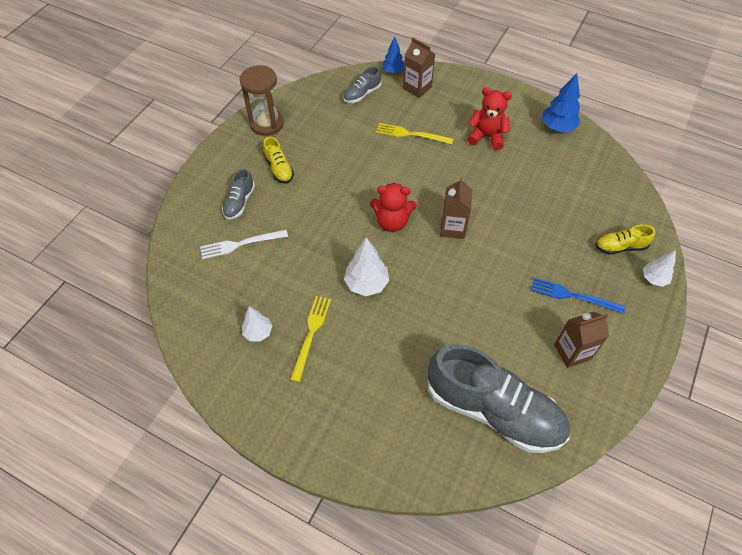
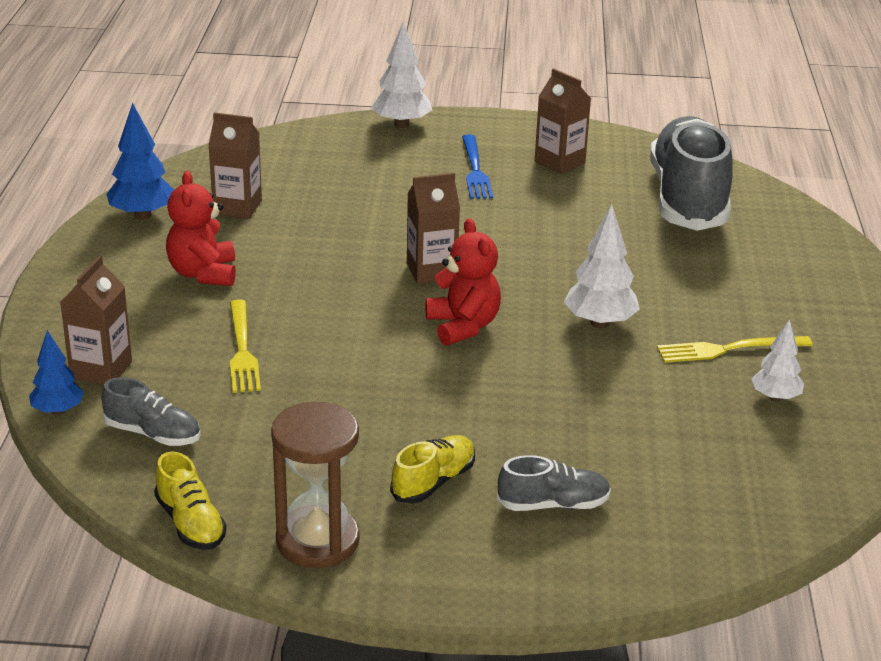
camera: 115 degrees left, 25 degrees down
white fork [200,230,288,259] -> none
yellow shoe [595,225,655,254] -> yellow shoe moved to [154,451,227,550]
white tree [643,250,676,287] -> white tree [371,22,432,128], size x1.54
none -> brown carton [208,112,262,219]

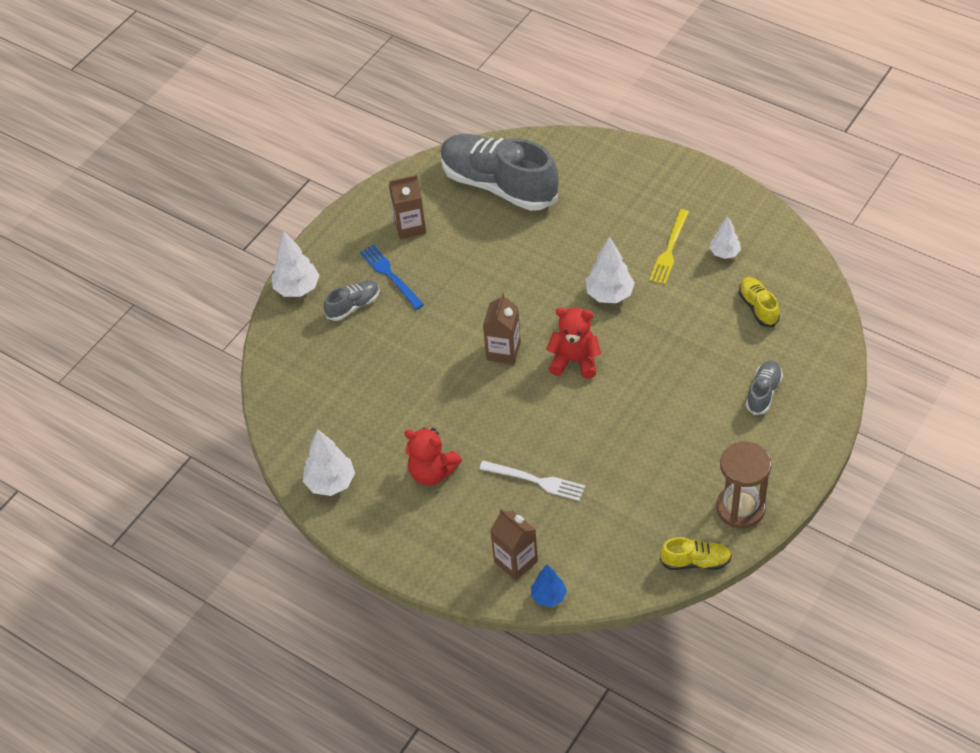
camera: 55 degrees left, 20 degrees up
grey shoe [101,377,201,446] -> grey shoe moved to [324,281,380,321]
blue tree [107,103,174,220] -> white tree [303,429,355,496]
brown carton [208,112,262,219] -> none
yellow fork [230,299,261,393] -> white fork [479,461,585,501]
yellow shoe [390,435,475,504] -> yellow shoe moved to [739,277,780,327]
blue fork [462,134,493,199] -> blue fork turned 150 degrees counterclockwise [360,245,424,310]

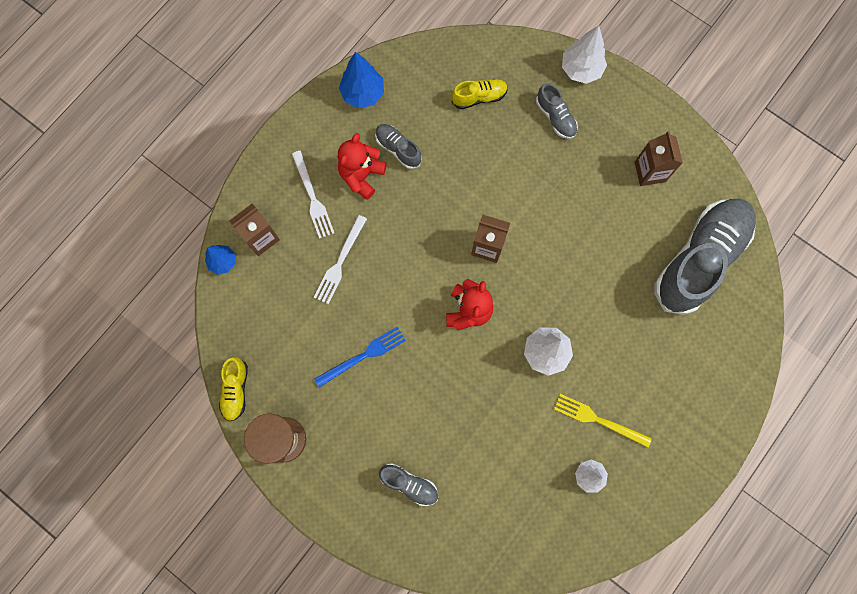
camera: 90 degrees right, 25 degrees up
white tree [303,429,355,496] -> blue tree [339,52,384,108]
blue fork [360,245,424,310] -> blue fork moved to [314,326,406,387]
yellow shoe [739,277,780,327] -> yellow shoe moved to [452,79,508,109]
none -> white fork [292,151,334,239]
none -> grey shoe [375,124,422,169]

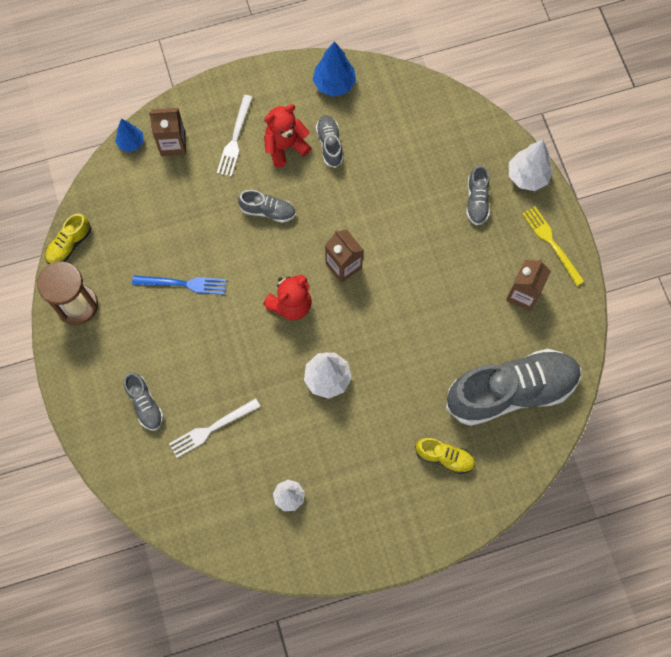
camera: 35 degrees right, 5 degrees down
white fork [314,215,367,304] -> white fork moved to [169,398,261,458]
yellow shoe [452,79,508,109] -> yellow shoe moved to [415,438,475,474]
yellow fork [554,394,652,448] -> yellow fork moved to [522,206,584,286]
none -> grey shoe [238,190,296,223]

